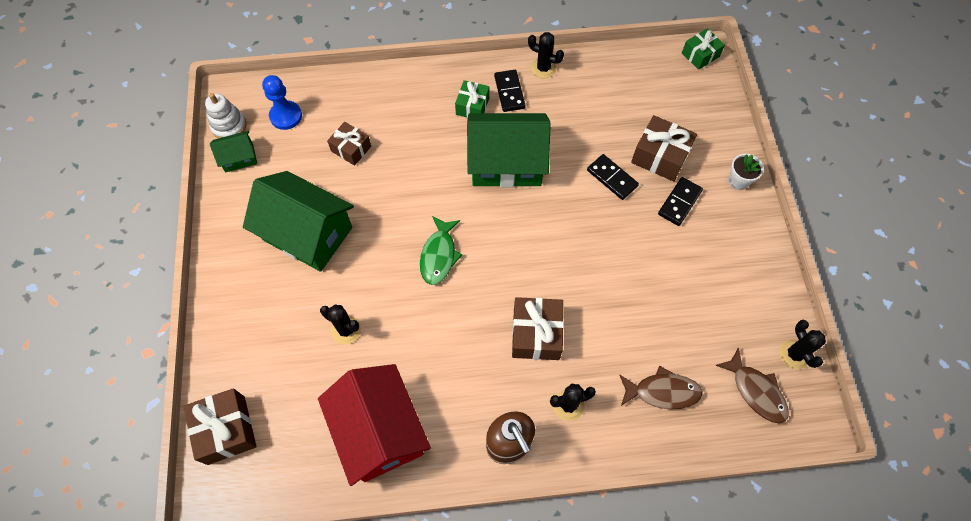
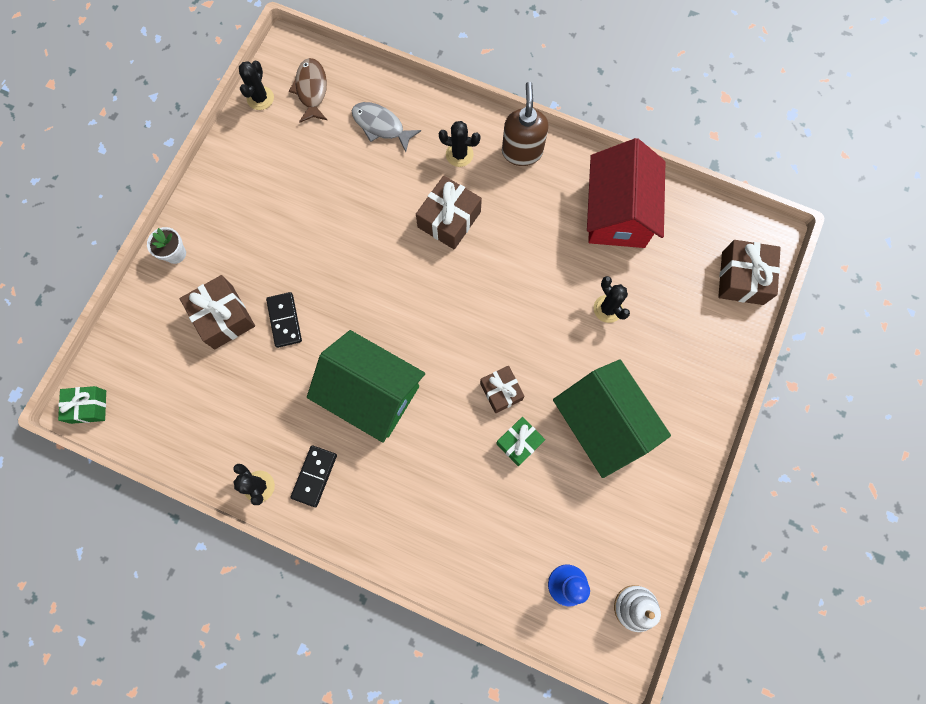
camera: 150 degrees left, 10 degrees up
green house [210,131,257,172] -> none
brown gift [327,122,371,166] -> brown gift moved to [480,366,525,413]
green fish [420,216,462,285] -> none
green gift [455,80,490,118] -> green gift moved to [496,417,545,466]
brown fish [619,366,703,409] -> grey fish [352,102,421,152]
black domino [658,177,703,226] -> none

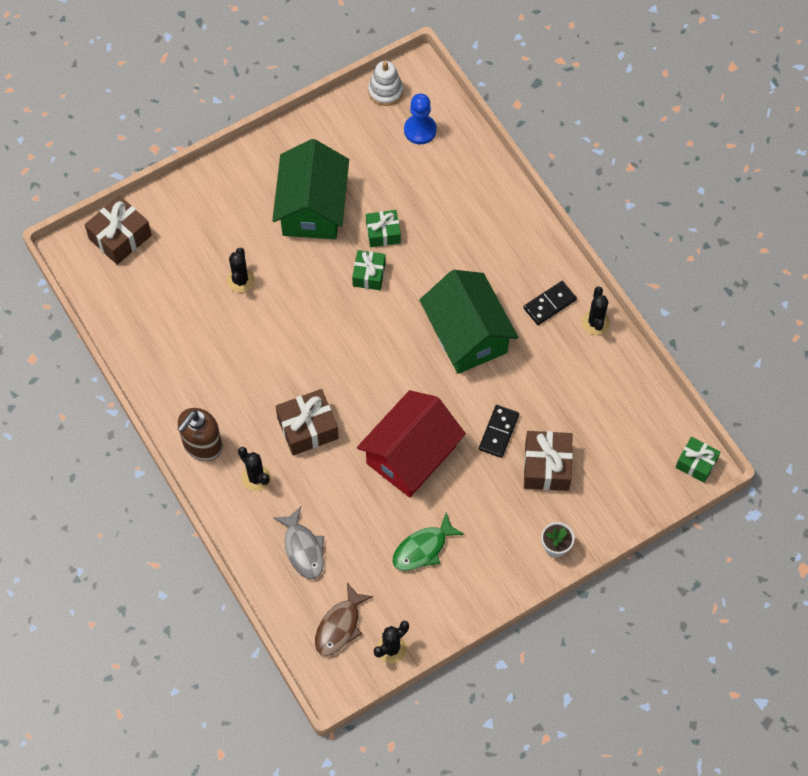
camera: 145 degrees left, 10 degrees down
brown gift [480,366,525,413] -> green gift [352,250,386,290]
red house [587,138,665,248] -> red house moved to [357,390,466,498]
none -> green fish [392,512,465,571]

